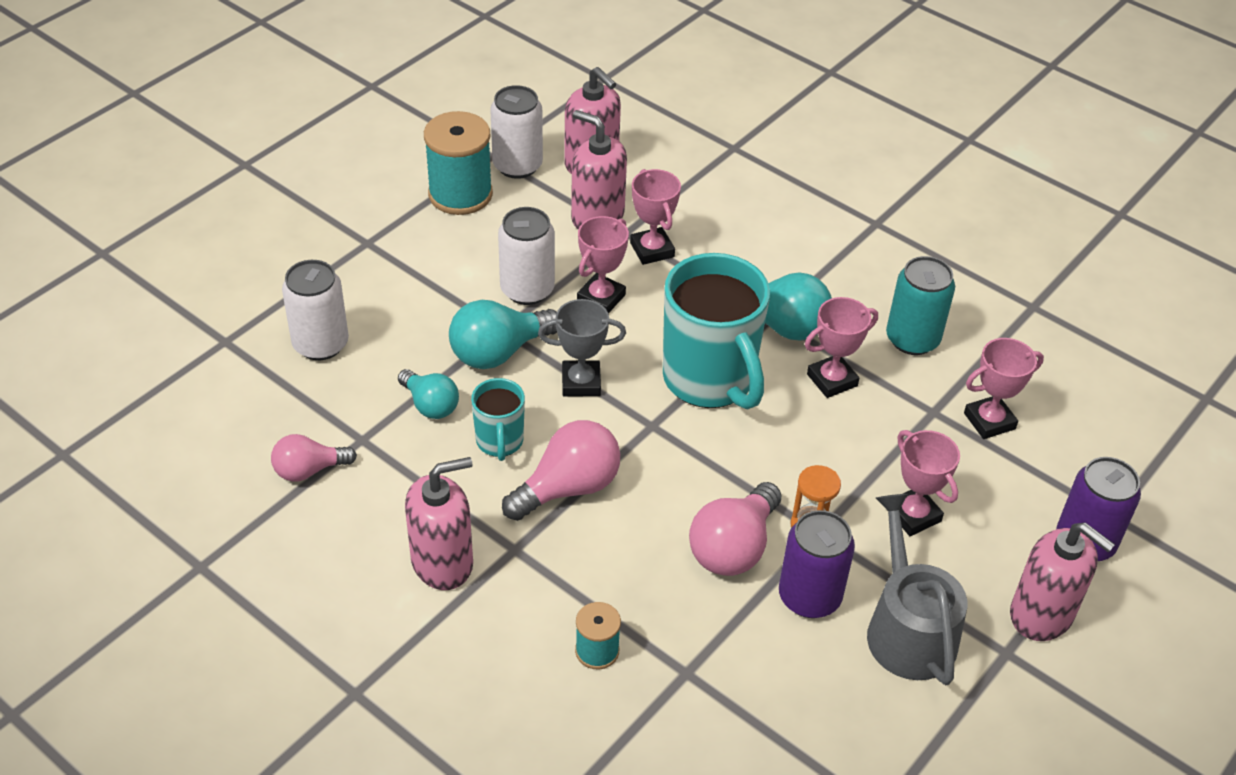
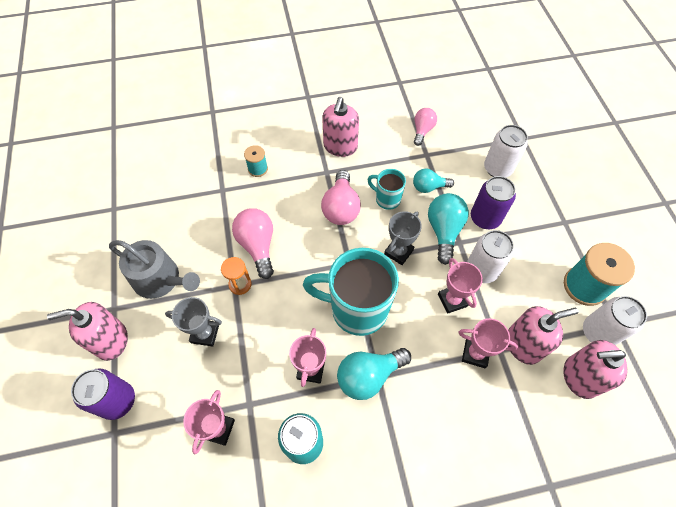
camera: 130 degrees right, 15 degrees up
purple can [779,510,855,618] -> purple can moved to [471,176,516,229]
pink trophy [886,430,960,536] -> grey trophy [165,297,222,347]

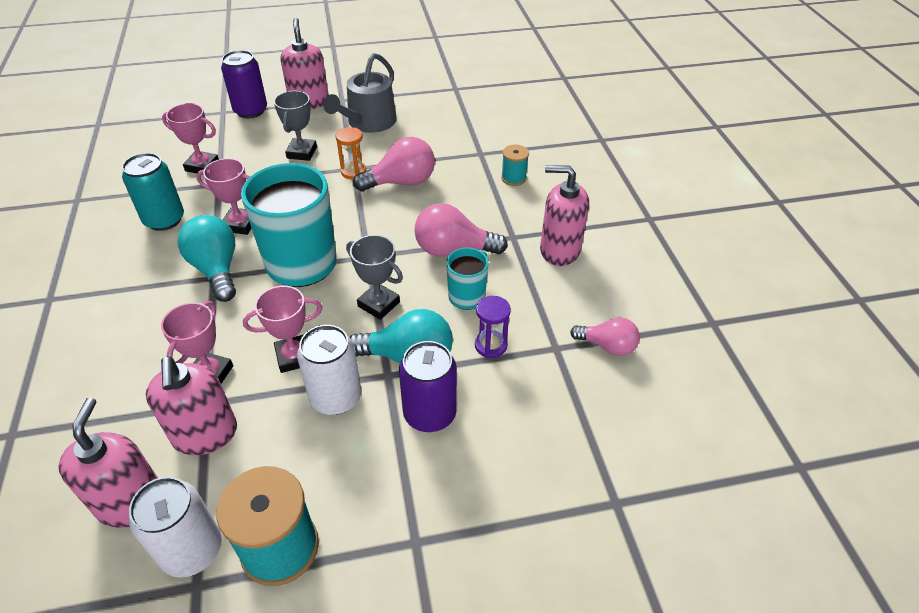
camera: 90 degrees right, 15 degrees down
turquoise light bulb [413,169,454,193] -> purple hourglass [475,296,511,358]
white can [484,125,528,177] -> none

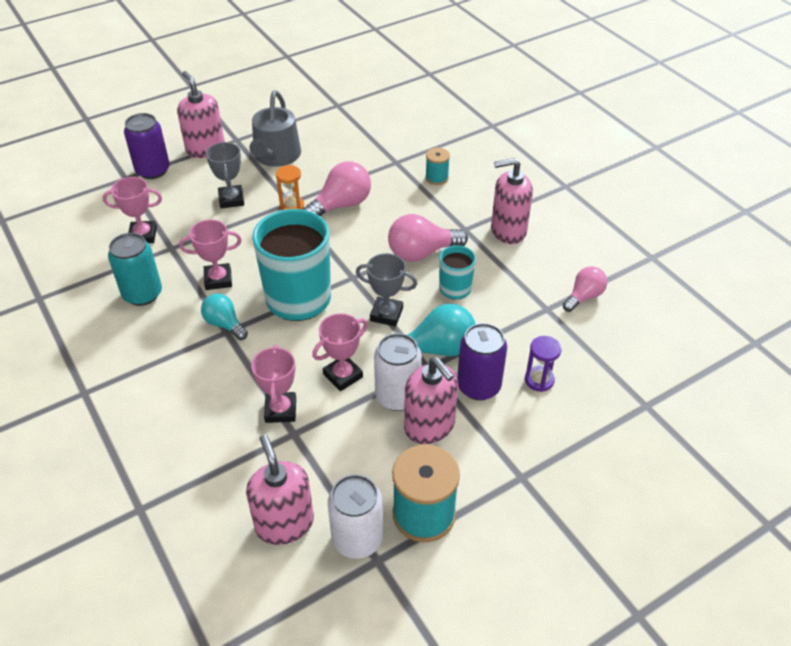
camera: 20 degrees left, 0 degrees up
pink soap dispenser [146,356,237,455] -> pink soap dispenser moved to [404,357,458,444]
turquoise light bulb [177,215,236,302] -> turquoise light bulb [201,293,248,340], size x0.64
purple hourglass [475,296,511,358] -> purple hourglass moved to [525,336,561,392]
pink light bulb [570,317,640,356] -> pink light bulb turned 45 degrees counterclockwise [563,266,607,312]

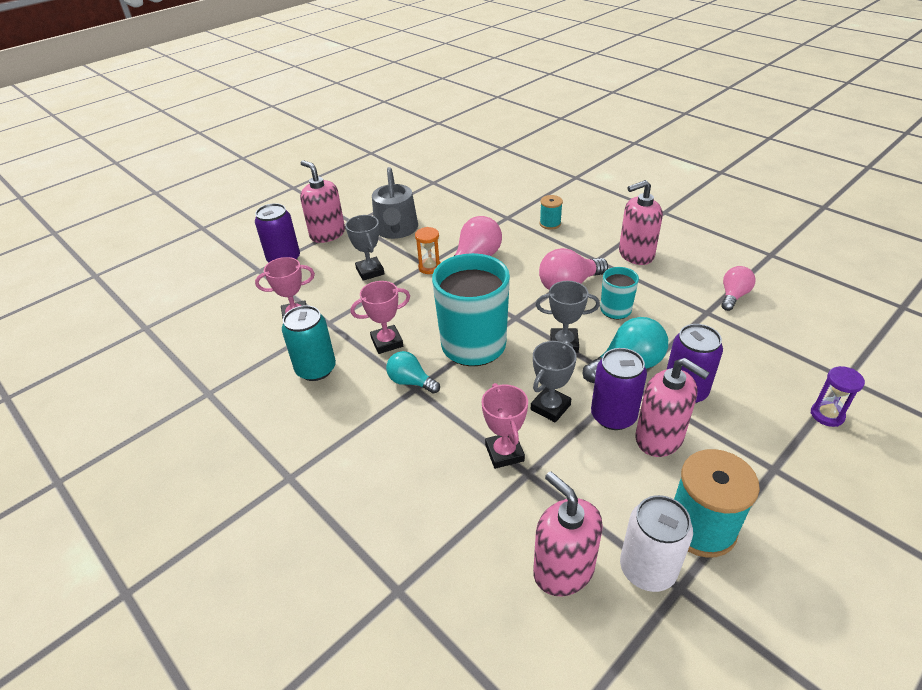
camera: 10 degrees left, 5 degrees down
pink trophy [312,313,368,391] -> grey trophy [531,341,577,423]
white can [374,333,422,411] -> purple can [591,348,647,430]
purple hourglass [525,336,561,392] -> purple hourglass moved to [811,366,865,427]

